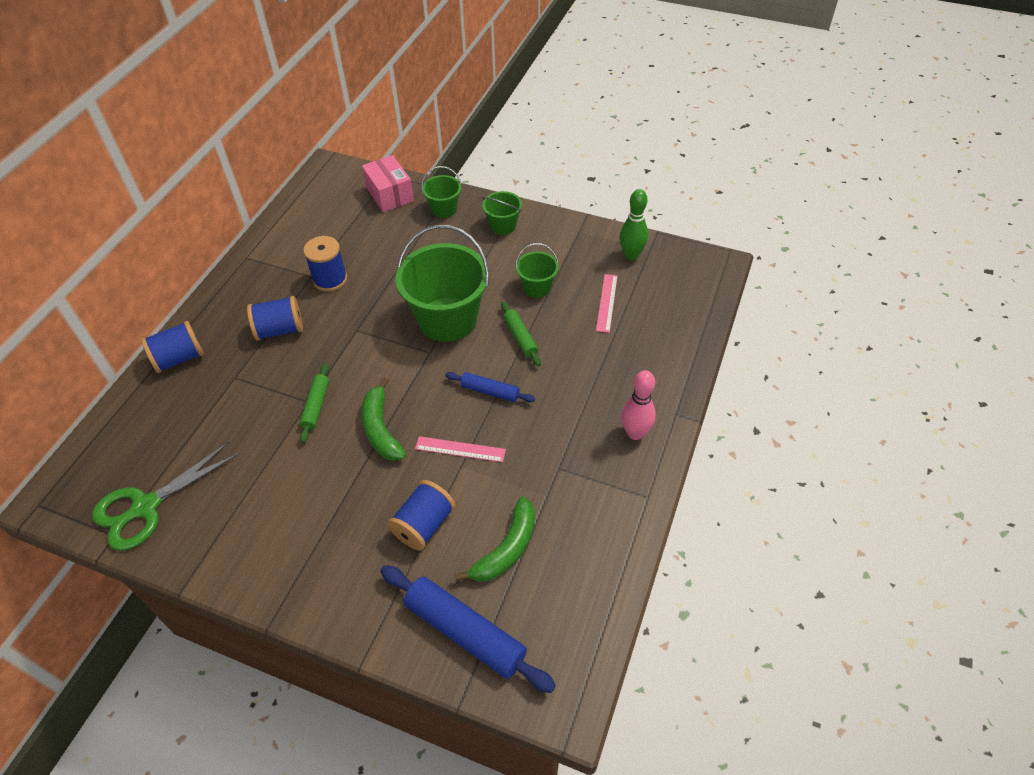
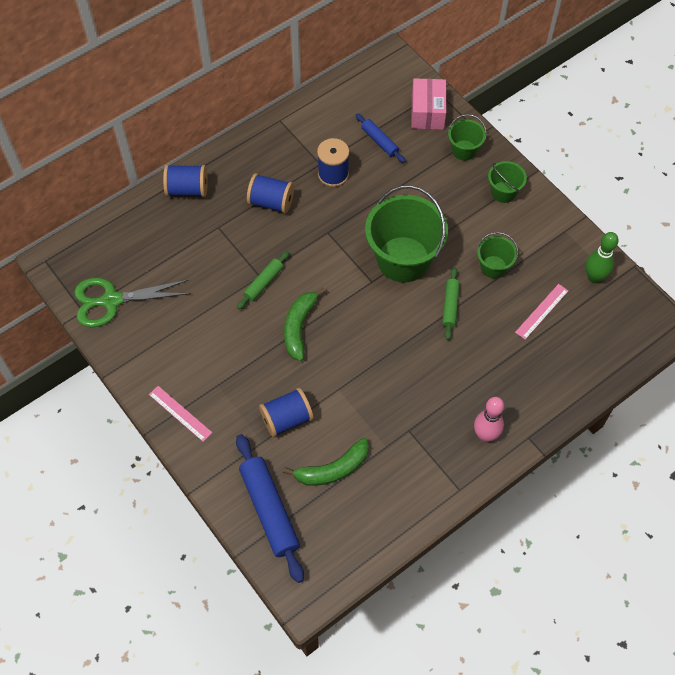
camera: 30 degrees right, 10 degrees up
pink ruler [415,436,506,462] -> pink ruler moved to [149,386,212,442]
blue rolling pin [445,372,535,402] -> blue rolling pin moved to [356,113,406,163]

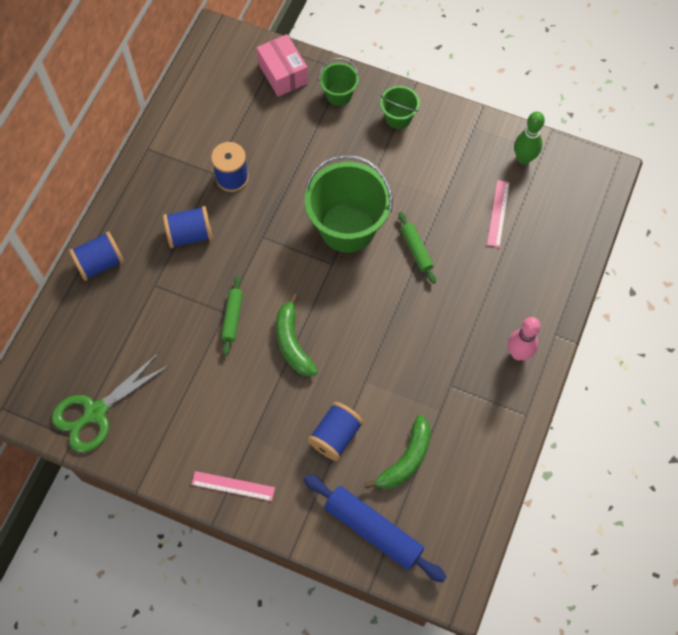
camera: 30 degrees left, 5 degrees up
blue rolling pin [356,113,406,163] -> none
green bucket [477,232,518,278] -> none

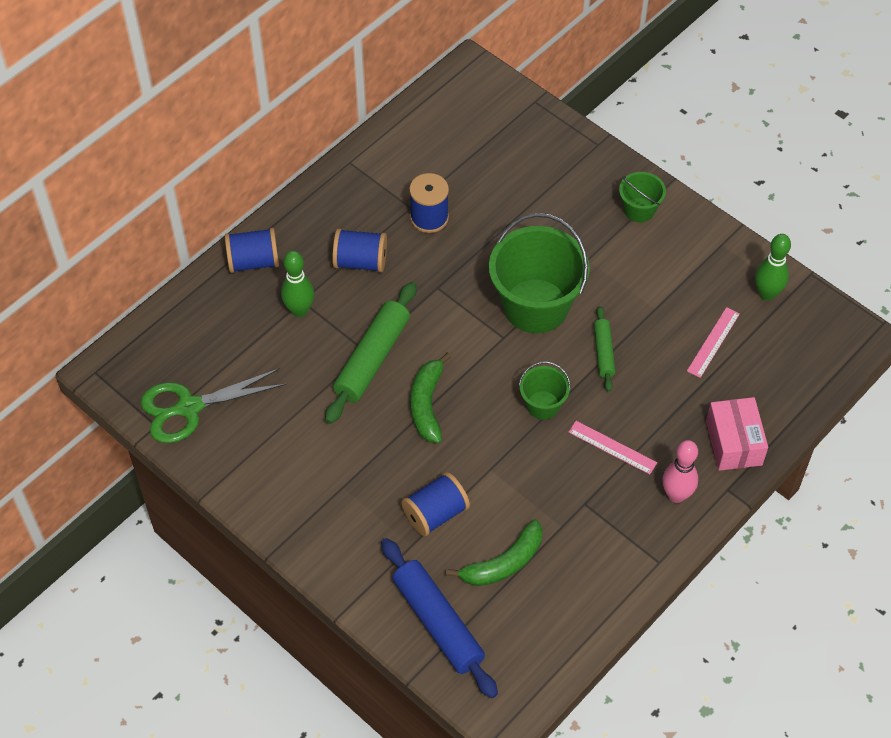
camera: 20 degrees right, 10 degrees down
pink ruler [191,471,275,501] -> pink ruler moved to [568,421,657,475]
green rolling pin [221,275,243,356] -> green rolling pin [325,282,417,424], size x1.82
pink box [257,34,308,97] -> pink box moved to [706,397,768,471]
green bucket [319,58,359,106] -> green bucket moved to [519,361,571,420]
none -> green bowling pin [281,251,314,317]

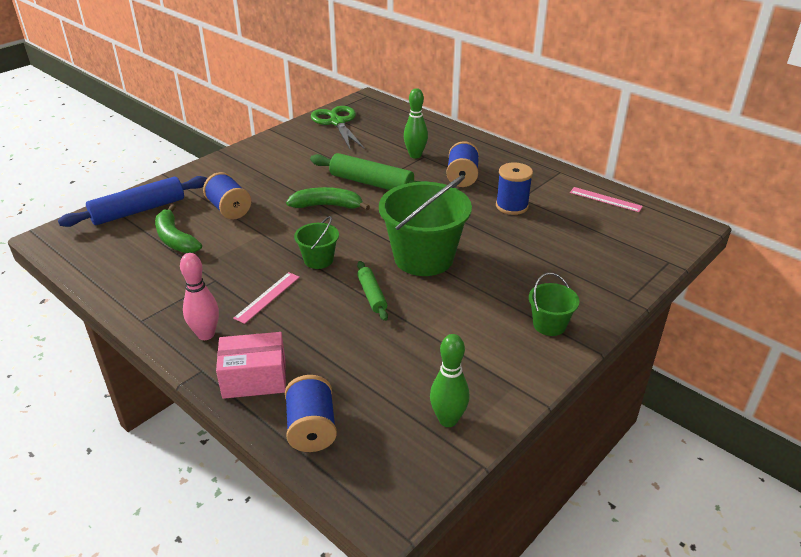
camera: 90 degrees right, 20 degrees down
blue spool [225,228,279,273] -> blue spool moved to [285,375,337,452]
green rolling pin [594,306,615,392] -> green rolling pin turned 75 degrees clockwise [357,261,388,321]
pink ruler [687,307,740,378] -> pink ruler moved to [570,187,643,212]

